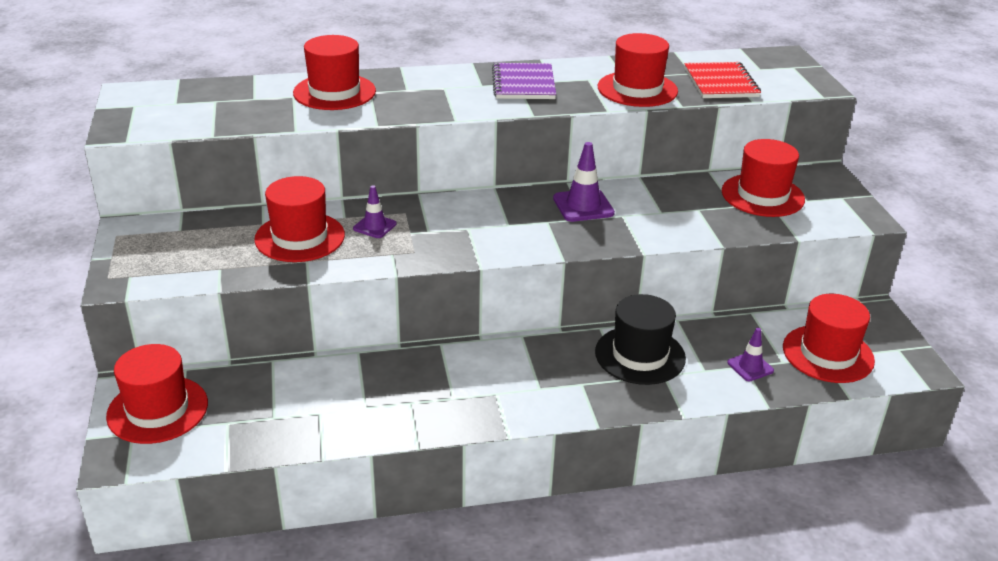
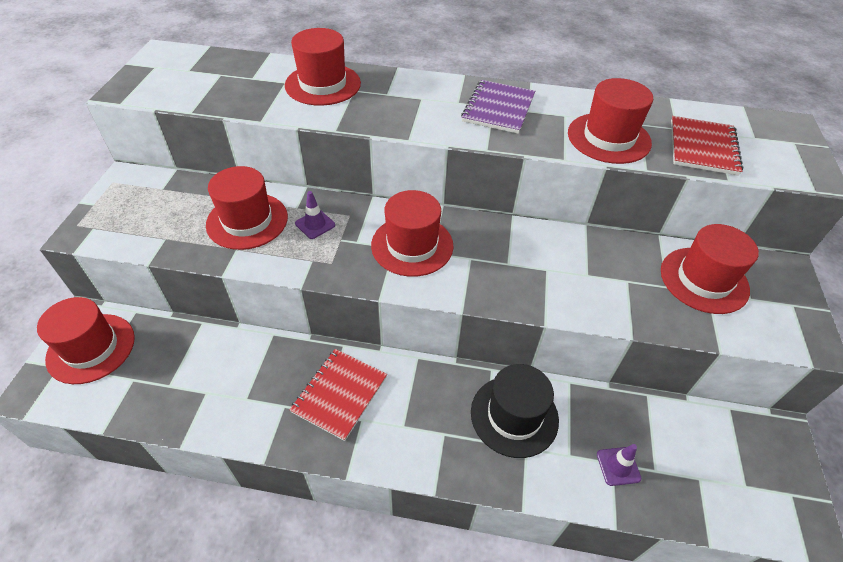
camera: 20 degrees right, 15 degrees up
purple traffic cone [553,142,615,222] -> none
red hat [783,294,875,383] -> red hat moved to [371,190,454,277]
none -> red notebook [289,349,387,441]

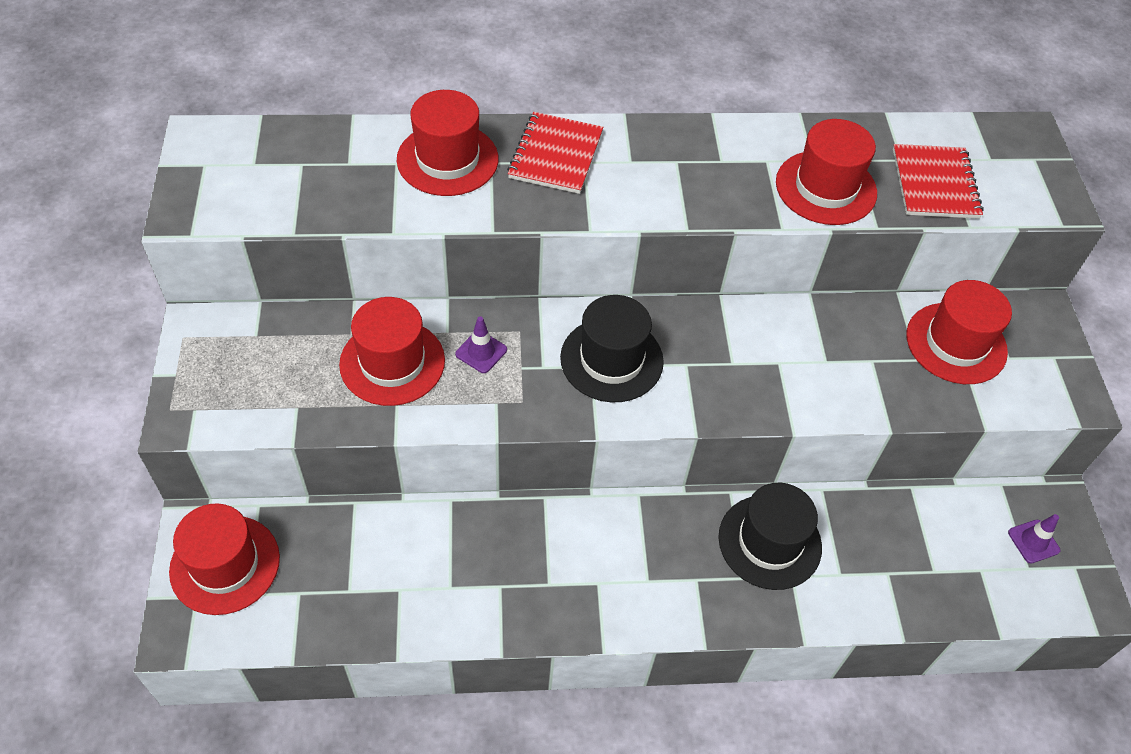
camera: 15 degrees left, 5 degrees up
red notebook [289,349,387,441] -> red notebook moved to [507,112,603,194]
red hat [371,190,454,277] -> black hat [560,295,664,402]
purple notebook [461,80,535,134] -> none
purple traffic cone [597,444,641,486] -> purple traffic cone moved to [1008,514,1060,563]

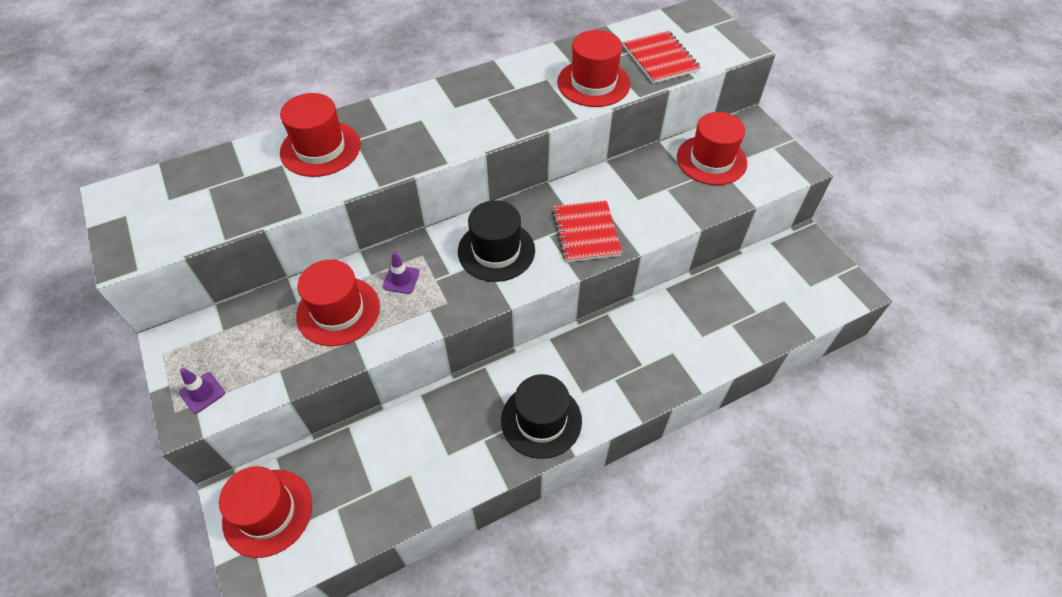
camera: 20 degrees left, 0 degrees up
red notebook [507,112,603,194] -> red notebook moved to [552,200,622,262]
black hat [718,483,822,590] -> black hat moved to [501,374,582,459]
purple traffic cone [1008,514,1060,563] -> purple traffic cone moved to [179,368,225,414]

